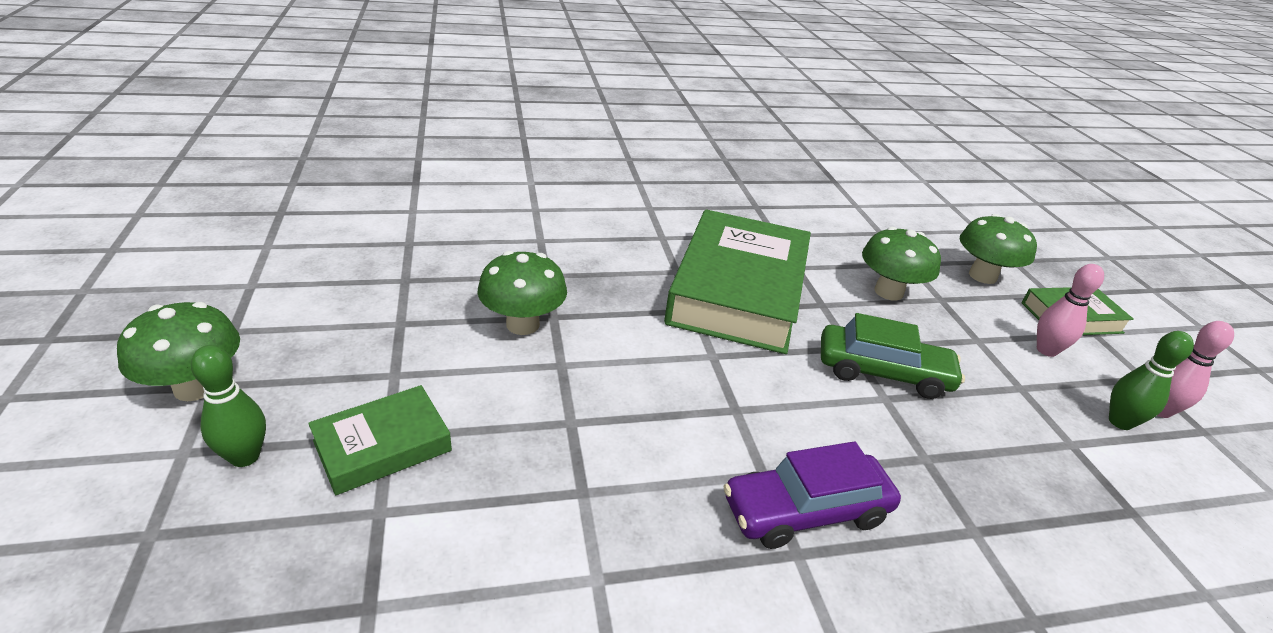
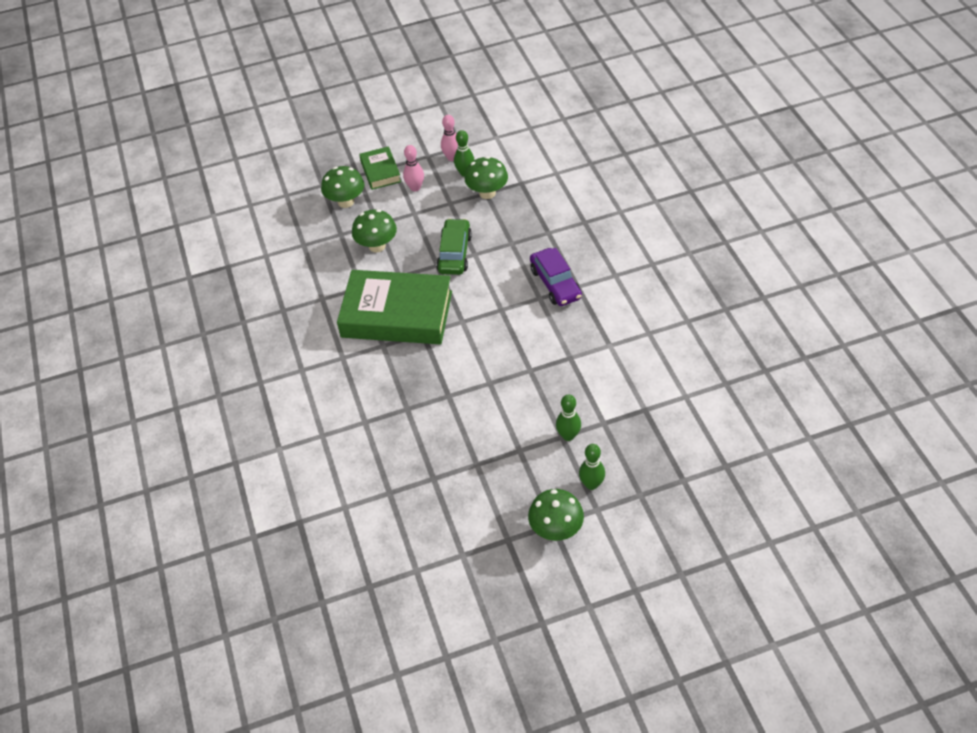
camera: 90 degrees left, 15 degrees up
green book [308,385,452,495] -> green bowling pin [556,395,581,441]
green mushroom [477,251,567,335] -> green mushroom moved to [465,156,508,199]

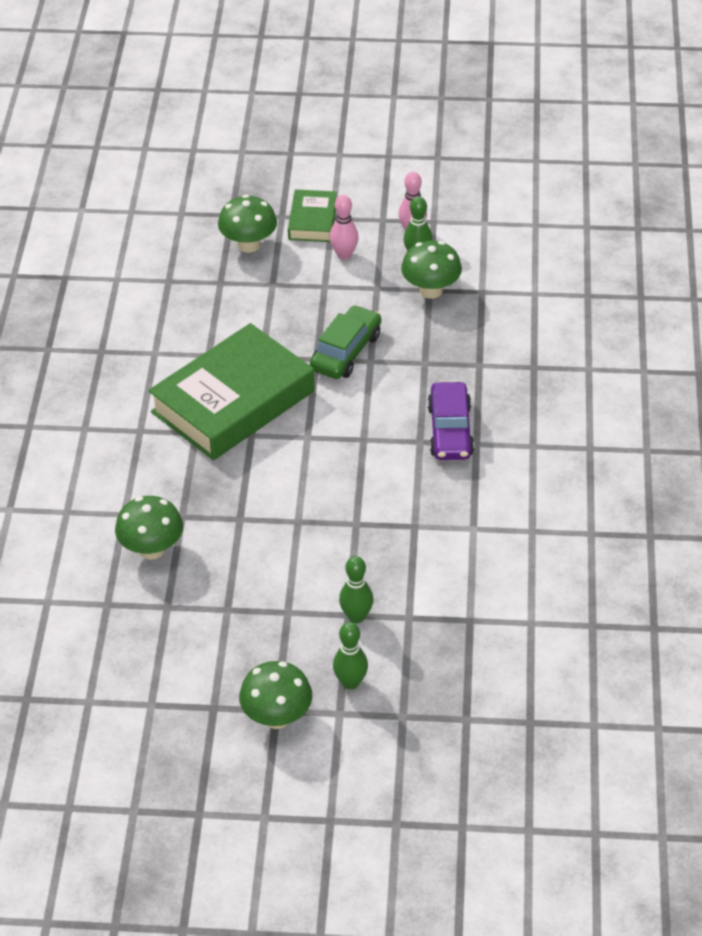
camera: 20 degrees right, 5 degrees down
green book [337,270,452,344] -> green book turned 75 degrees counterclockwise [148,323,315,460]
green mushroom [352,209,397,253] -> green mushroom moved to [115,496,183,560]

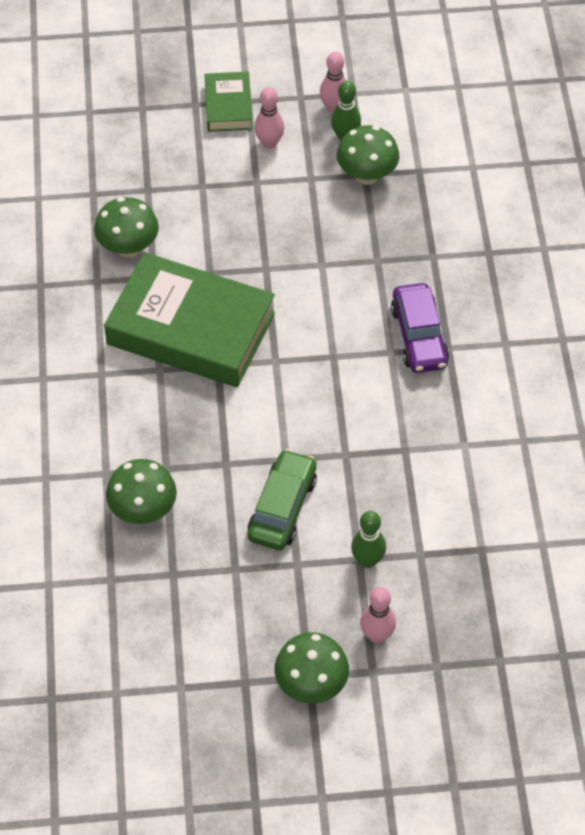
camera: 10 degrees left, 10 degrees up
green book [148,323,315,460] -> green book turned 75 degrees clockwise [104,252,275,387]
green mushroom [218,195,277,253] -> green mushroom moved to [94,197,159,258]
green car [310,305,381,379] -> green car moved to [248,449,317,550]
green bowling pin [333,622,368,689] -> pink bowling pin [360,587,396,643]

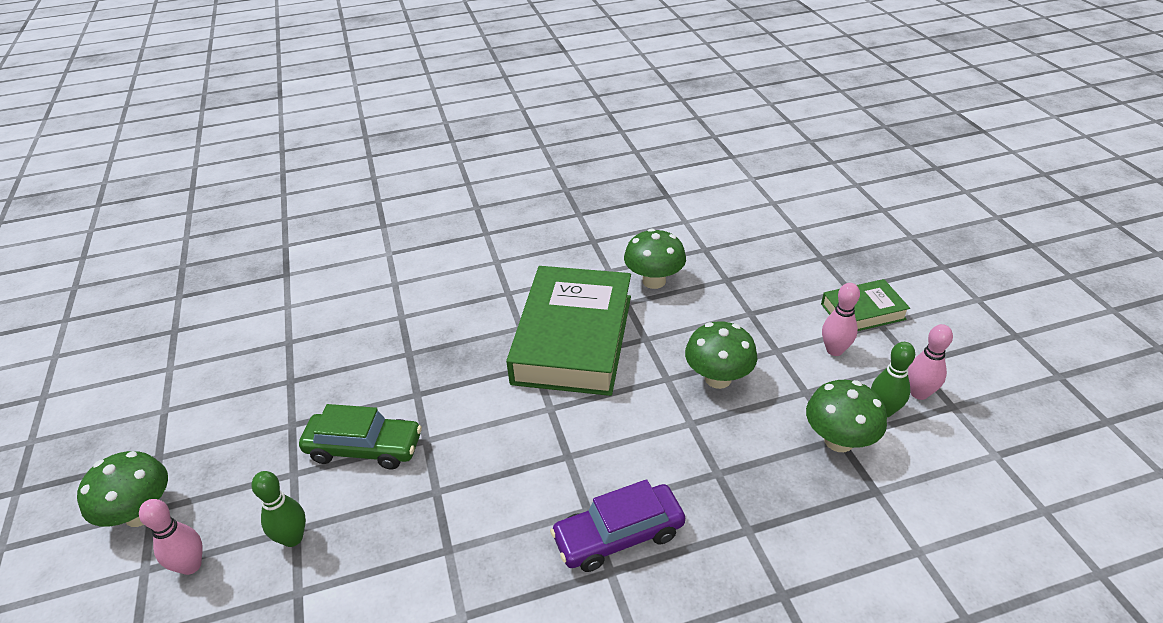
camera: 80 degrees right, 15 degrees down
green mushroom [106,459,177,524] -> green mushroom moved to [685,321,757,389]

